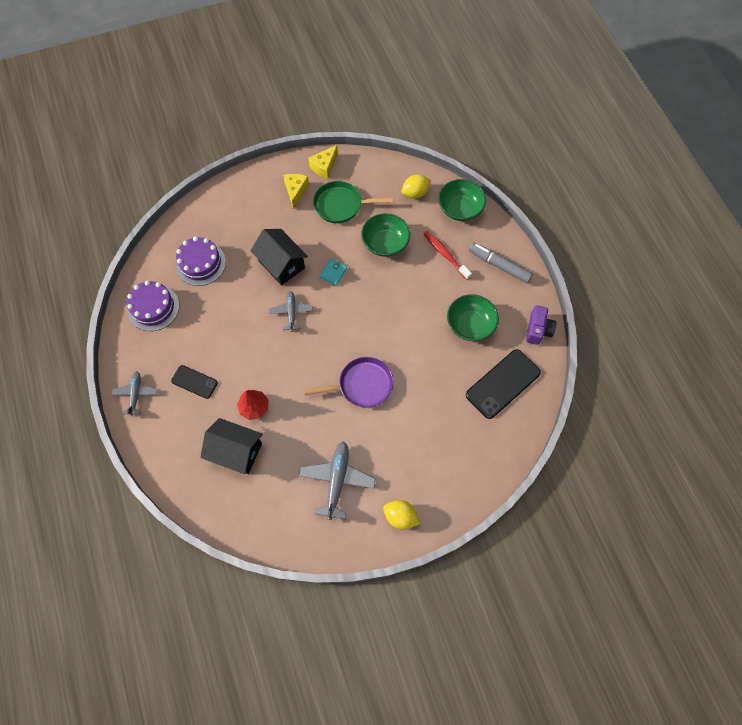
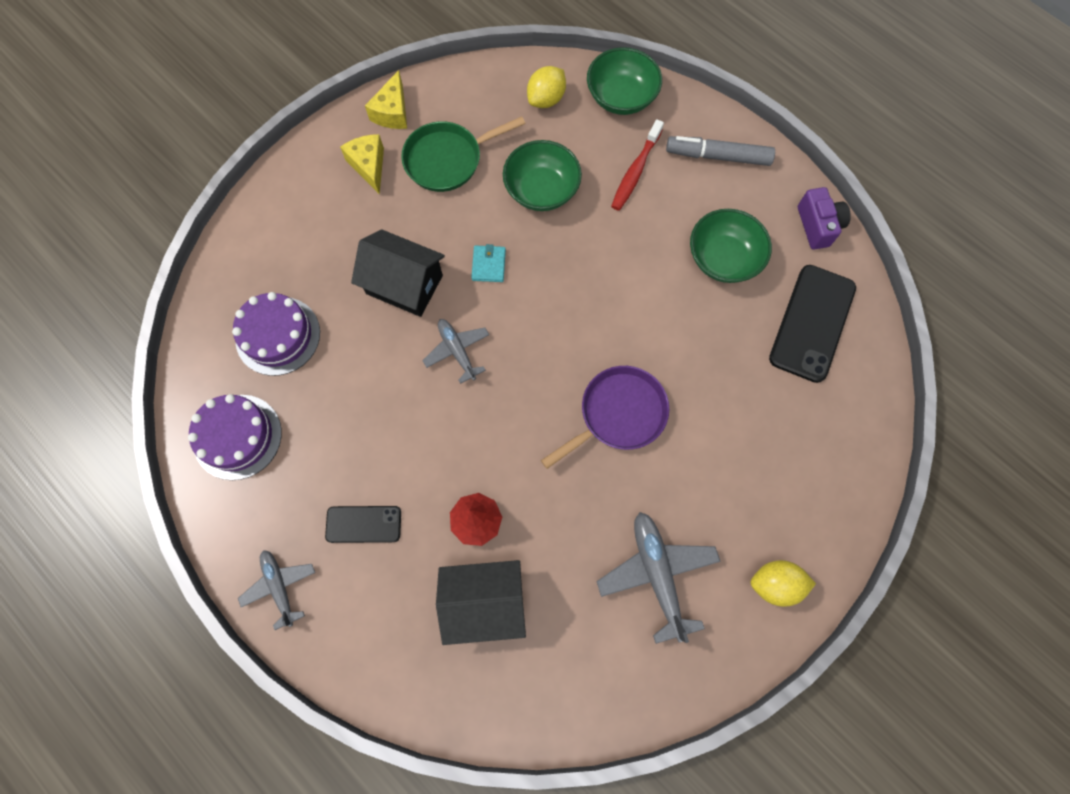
camera: 25 degrees left, 5 degrees up
red toothbrush [423,231,472,280] -> red toothbrush turned 90 degrees counterclockwise [611,119,664,211]

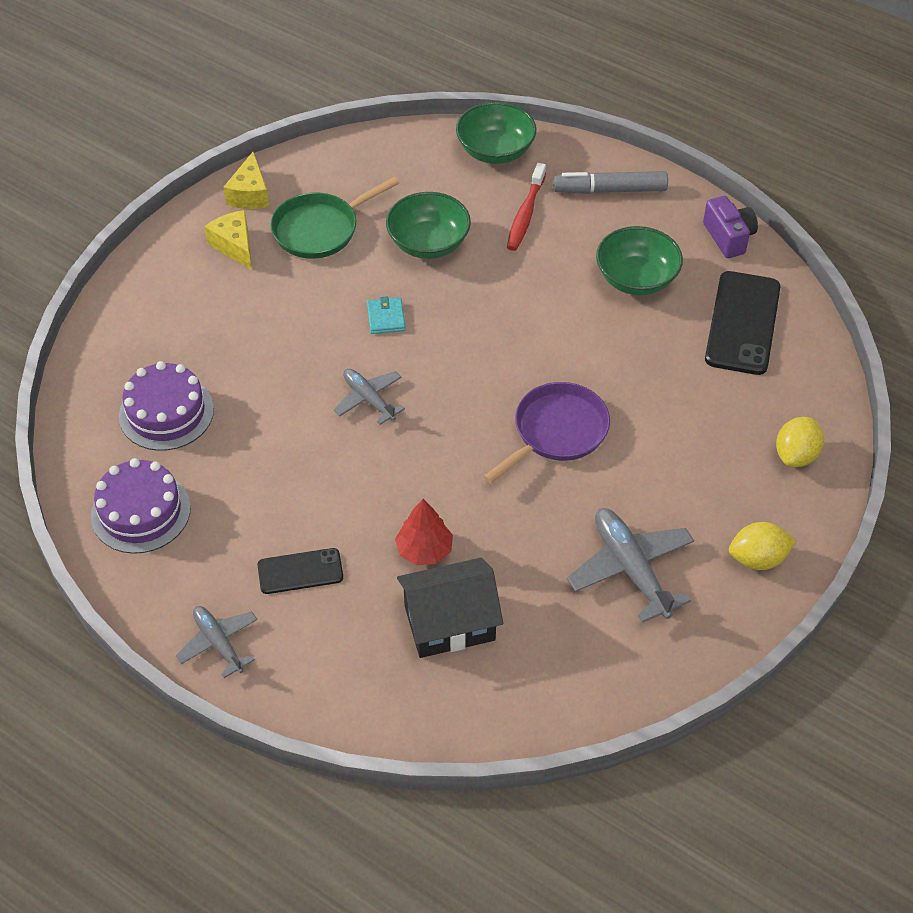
camera: 10 degrees left, 20 degrees down
black house [351,229,445,317] -> none
yellow lemon [527,66,566,108] -> yellow lemon moved to [776,417,824,467]

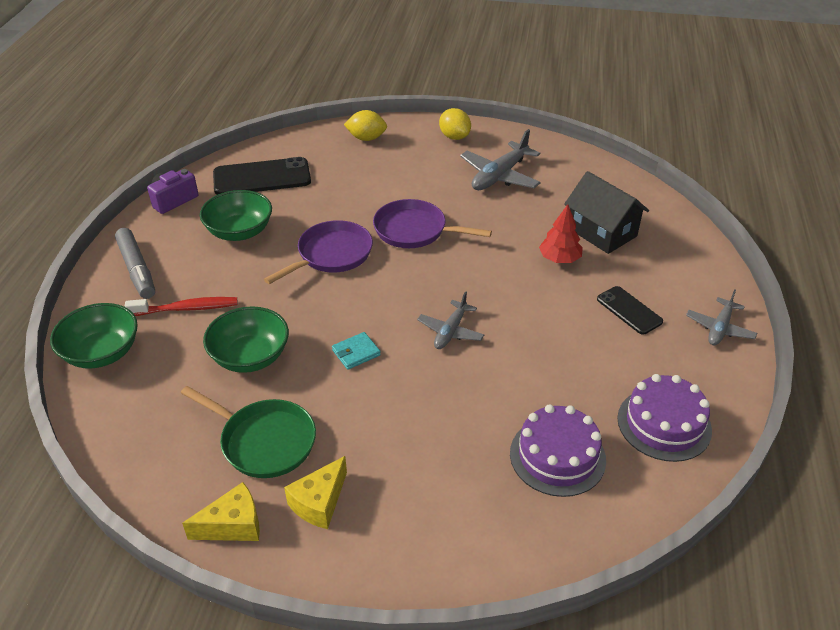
camera: 115 degrees left, 10 degrees down
none -> purple pan [264,220,373,284]

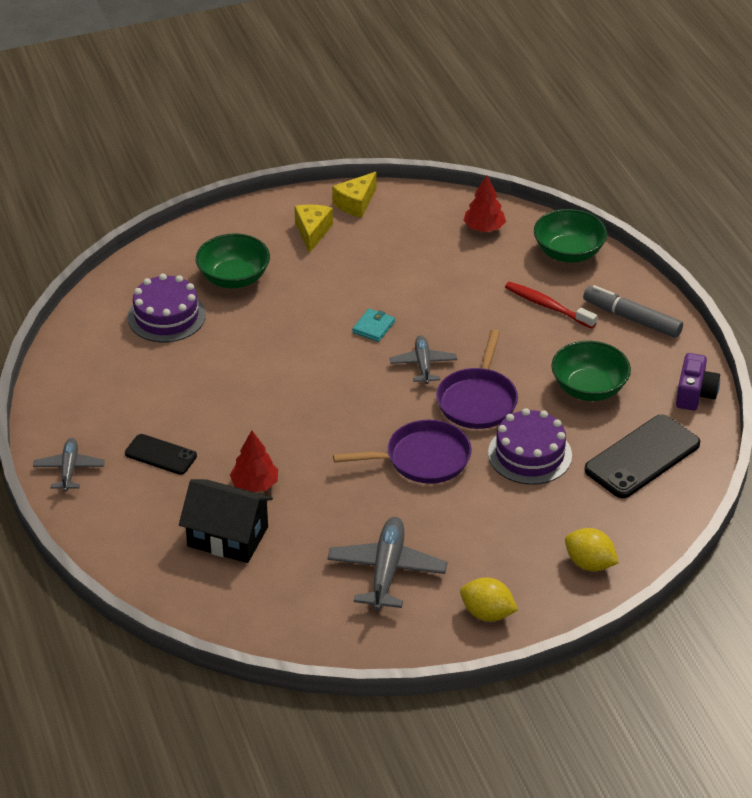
camera: 150 degrees right, 0 degrees up
red toothbrush [125,297,238,316] -> red toothbrush turned 75 degrees clockwise [505,282,597,329]
green pan [181,386,316,478] -> none
green bowl [203,306,289,373] -> green bowl moved to [196,233,270,288]
yellow lemon [344,110,387,141] -> yellow lemon turned 60 degrees clockwise [565,528,619,571]
grey plane [417,291,484,349] -> grey plane moved to [390,335,457,384]
purple cake [617,374,712,462] -> purple cake moved to [488,408,572,485]
none -> red tree [463,175,506,232]

